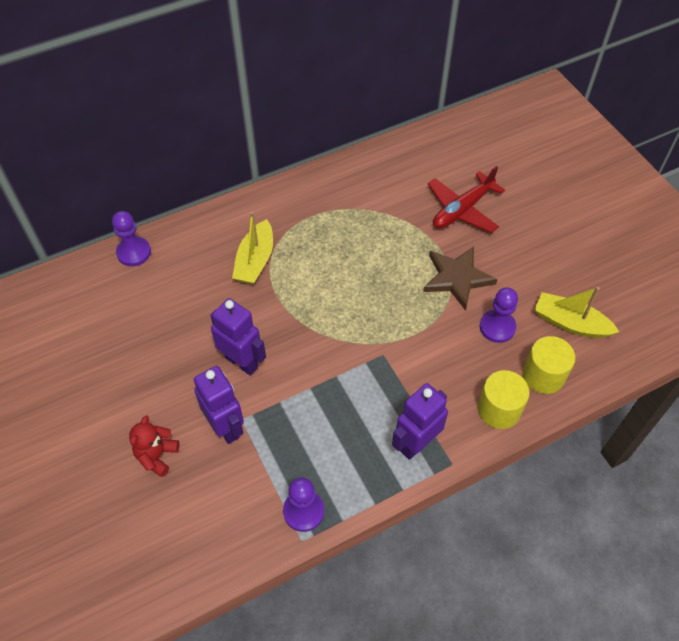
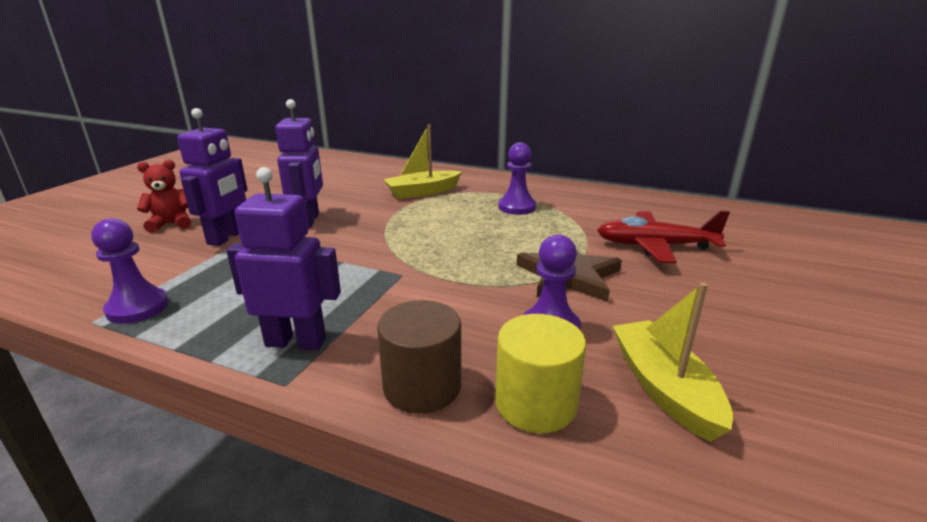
camera: 50 degrees right, 30 degrees down
purple pawn [112,211,151,266] -> purple pawn moved to [498,142,536,215]
yellow cylinder [478,370,530,429] -> brown cylinder [377,300,461,414]

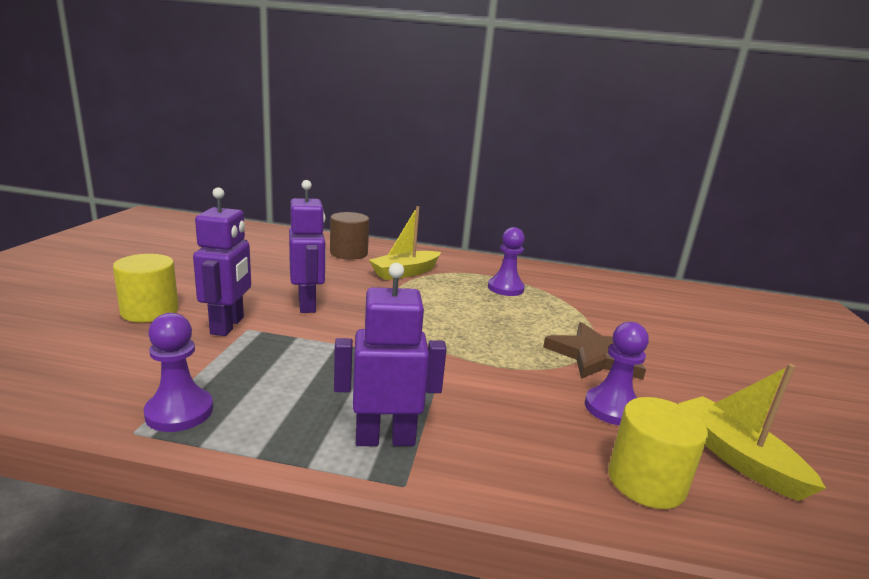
camera: 15 degrees left, 5 degrees down
red teddy bear [137,160,191,233] -> yellow cylinder [113,254,179,322]
brown cylinder [377,300,461,414] -> brown cylinder moved to [330,212,369,260]
red plane [597,211,730,263] -> none

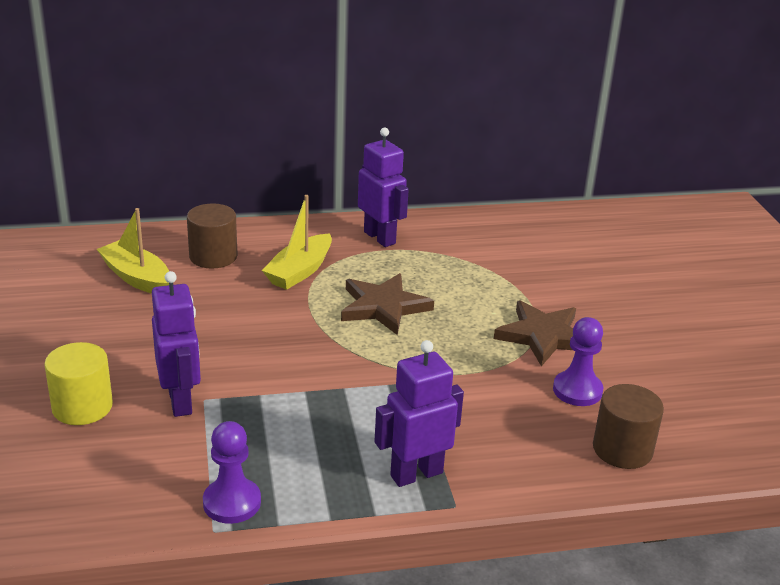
camera: 20 degrees left, 10 degrees up
purple robot [289,180,326,313] -> purple robot moved to [358,127,409,247]
purple pawn [488,227,525,296] -> none
yellow cylinder [608,397,708,509] -> brown cylinder [593,384,664,469]
yellow boat [678,364,826,501] -> yellow boat moved to [97,208,169,294]
none -> brown star [341,273,434,335]

